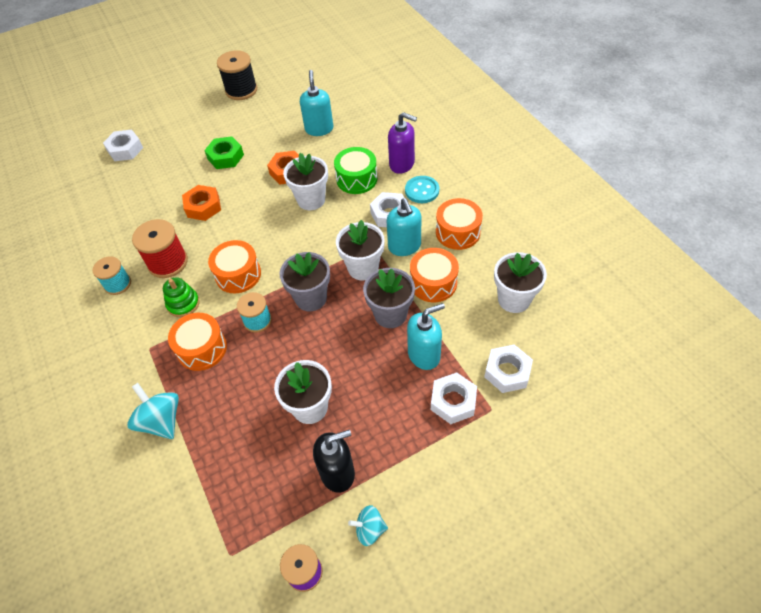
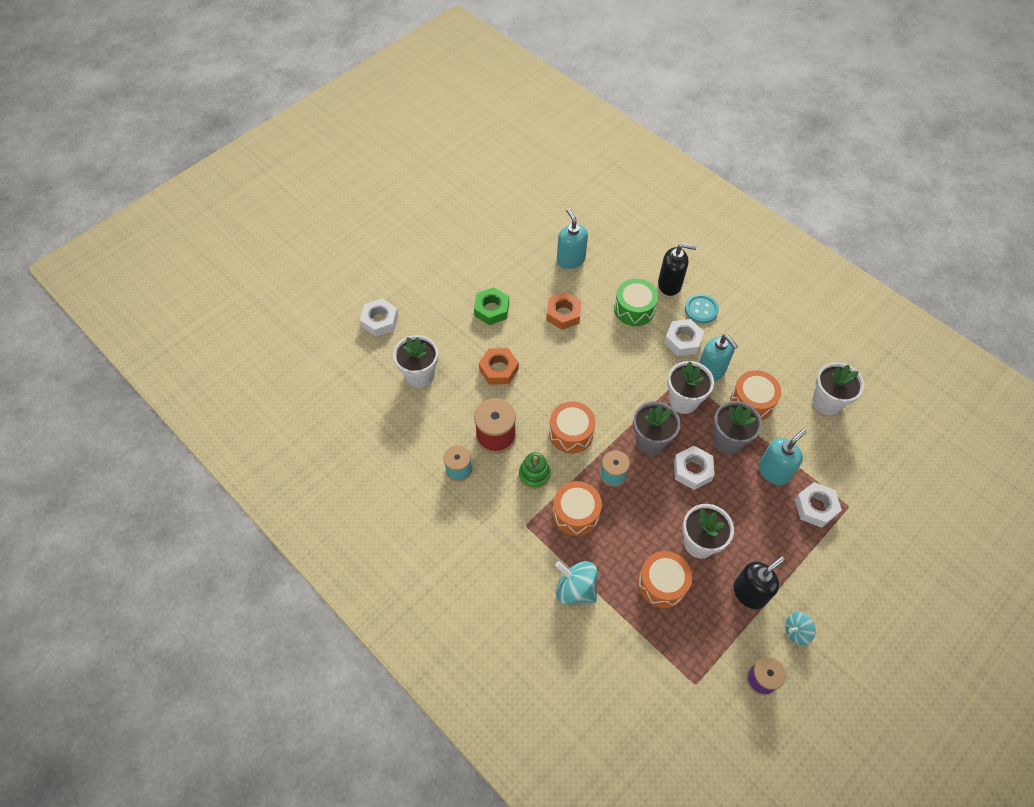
camera: 20 degrees left, 5 degrees up
black spool [217,50,257,100] -> none
white flower pot [283,153,328,210] -> white flower pot moved to [393,335,438,387]
purple soap dispenser [388,112,417,174] -> black soap dispenser [658,243,697,296]
orange drum [436,198,483,250] -> orange drum moved to [638,551,692,608]
white nut [484,344,533,393] -> white nut moved to [674,446,715,490]

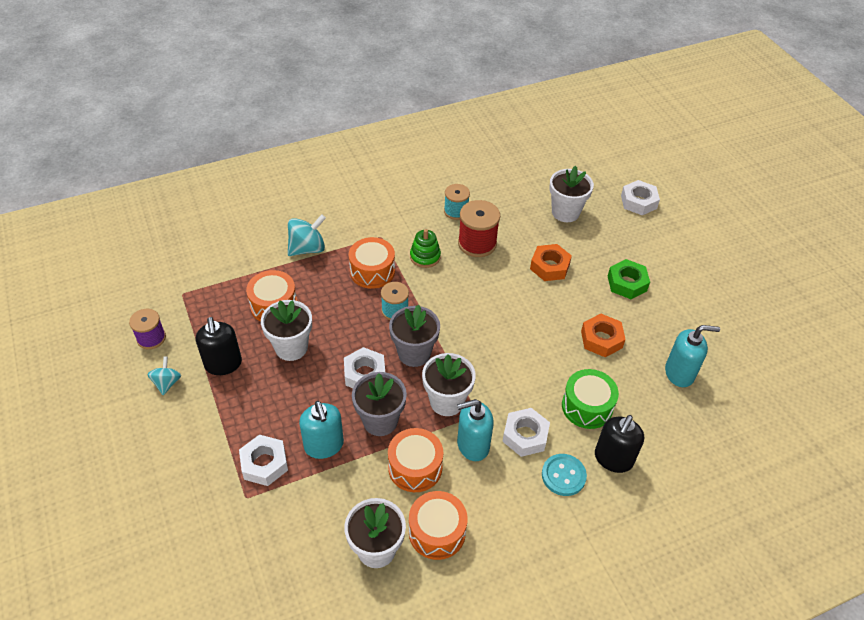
camera: 110 degrees right, 10 degrees down
orange drum [549,401,596,453] -> orange drum moved to [409,491,468,560]

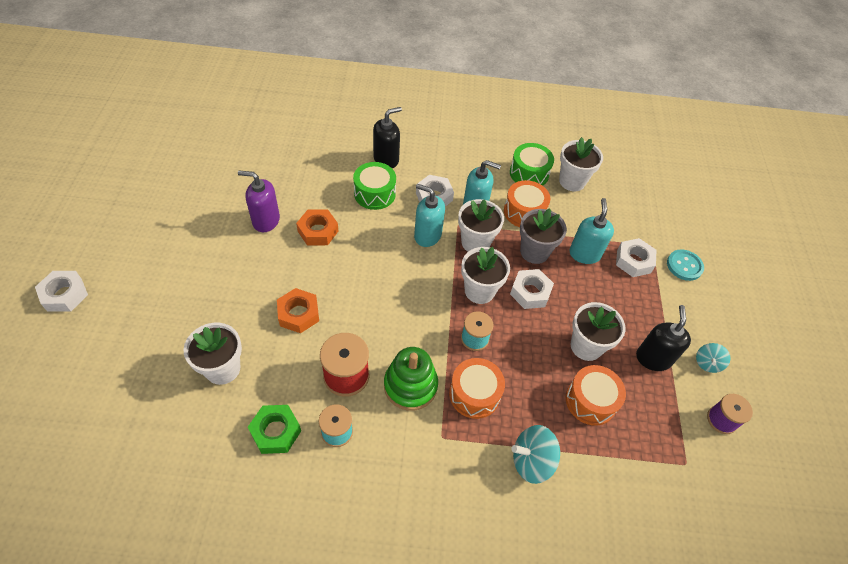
camera: 155 degrees left, 5 degrees up
grey flower pot [389,305,440,367] -> white flower pot [461,247,510,304]
orange drum [409,491,468,560] -> green drum [510,143,554,186]
green stacking toy [410,229,441,268] -> green stacking toy [384,347,438,411], size x1.52
turquoise button [542,454,587,496] -> turquoise button moved to [667,249,704,281]
green nut [608,259,650,299] -> green nut moved to [248,405,301,454]
white nut [621,180,660,215] -> white nut moved to [35,271,88,312]
turquoise soap dispenser [665,325,720,387] -> turquoise soap dispenser moved to [414,184,445,247]
none -> purple soap dispenser [238,171,280,232]

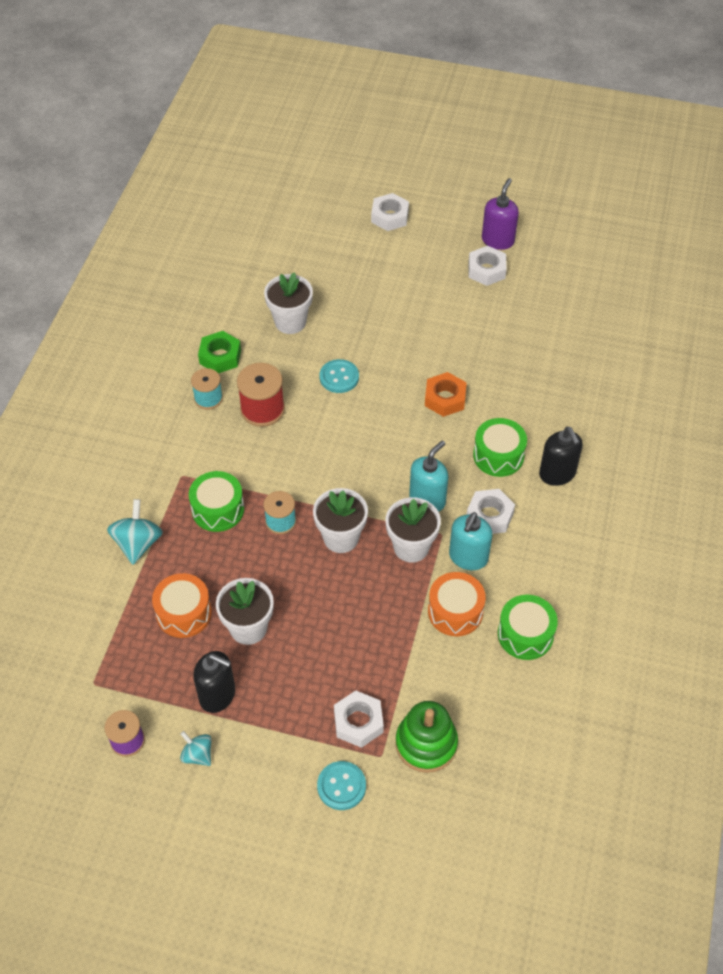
camera: 105 degrees right, 0 degrees up
purple soap dispenser [238,171,280,232] -> purple soap dispenser moved to [482,178,519,250]
orange nut [277,288,319,333] -> turquoise button [319,359,359,393]
green stacking toy [384,347,438,411] -> green stacking toy moved to [395,701,458,773]
orange drum [449,358,505,419] -> green drum [189,471,244,532]
white nut [510,269,554,309] -> white nut moved to [468,246,507,286]
grey flower pot [520,208,567,264] -> none
white flower pot [559,137,603,191] -> none
turquoise soap dispenser [569,198,614,264] -> none

